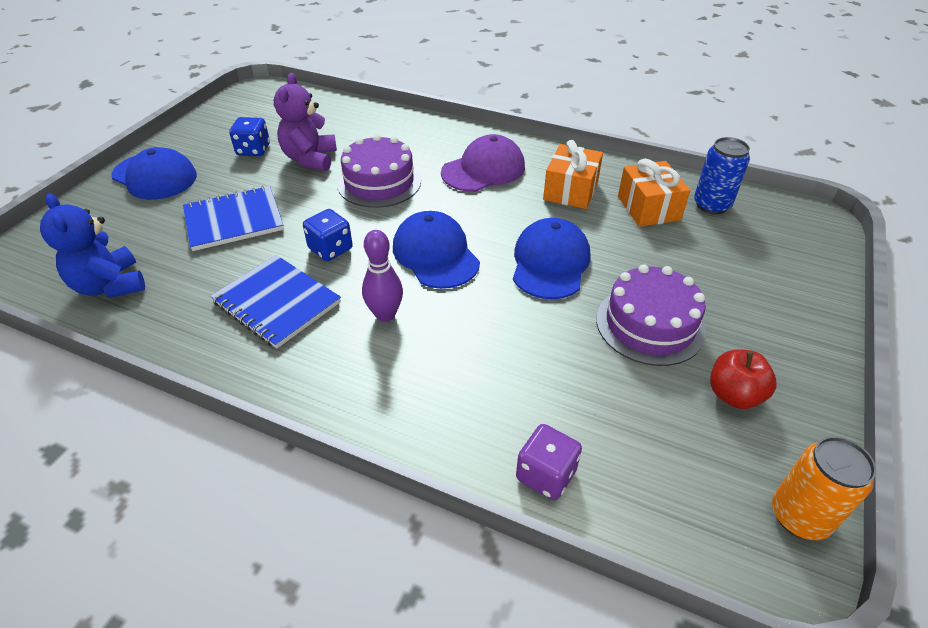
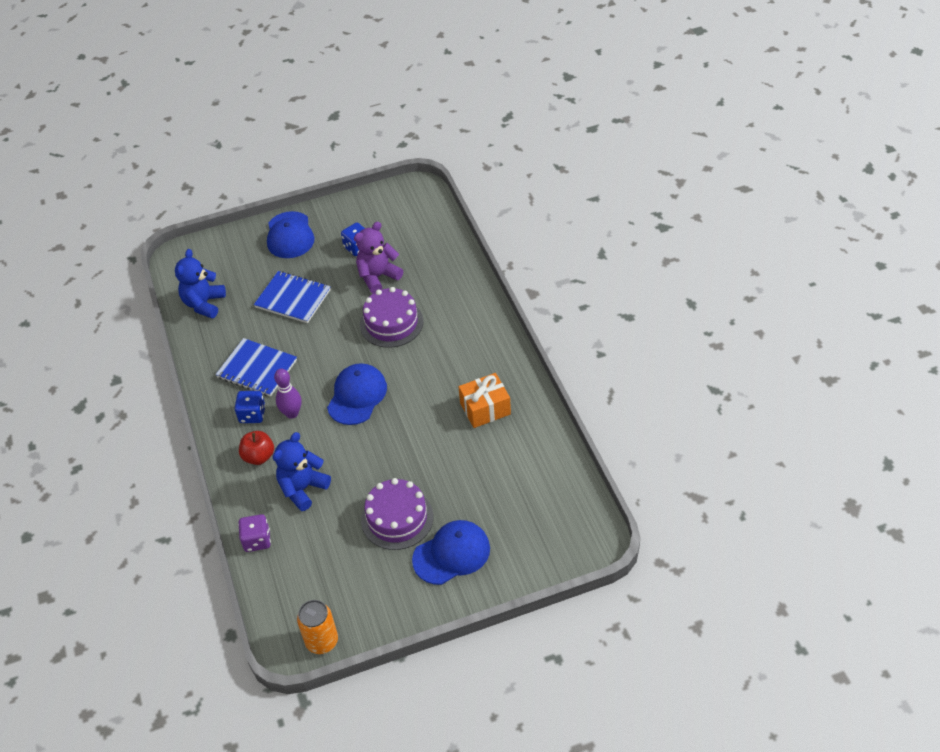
camera: 50 degrees right, 5 degrees up
blue notebook [211,255,341,349] -> blue notebook turned 60 degrees counterclockwise [215,338,297,397]
blue dice [303,209,353,261] -> blue dice moved to [235,391,266,423]
purple cap [441,134,525,192] -> none
blue cap [513,218,590,299] -> blue cap moved to [412,520,490,585]
orange gift [618,159,691,227] -> none
blue can [694,137,750,214] -> none
red apple [710,349,777,409] -> red apple moved to [239,431,274,465]
none -> blue teddy bear [273,432,331,511]

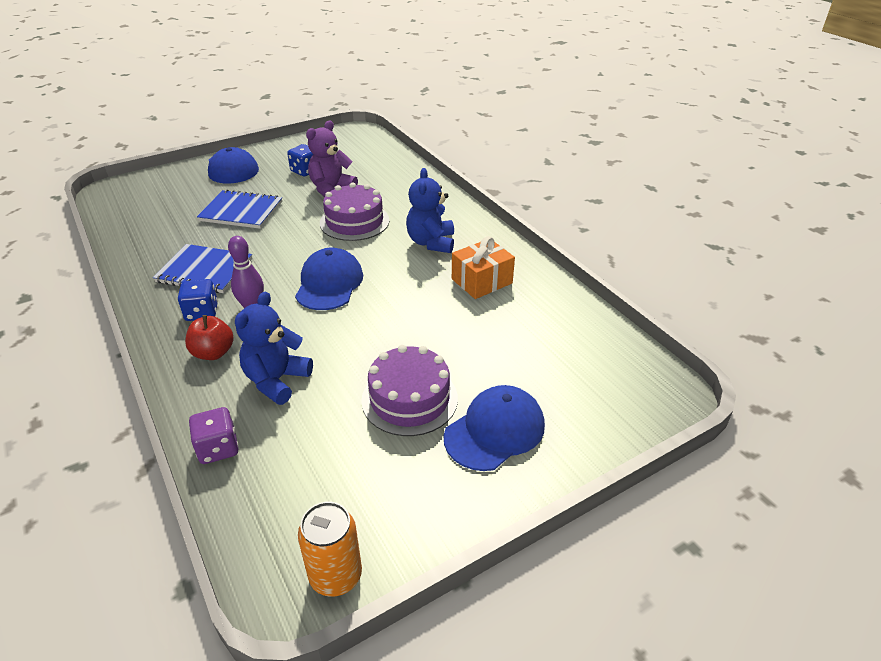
camera: 15 degrees left, 10 degrees down
blue teddy bear [175,249,226,318] -> blue teddy bear moved to [406,168,454,253]

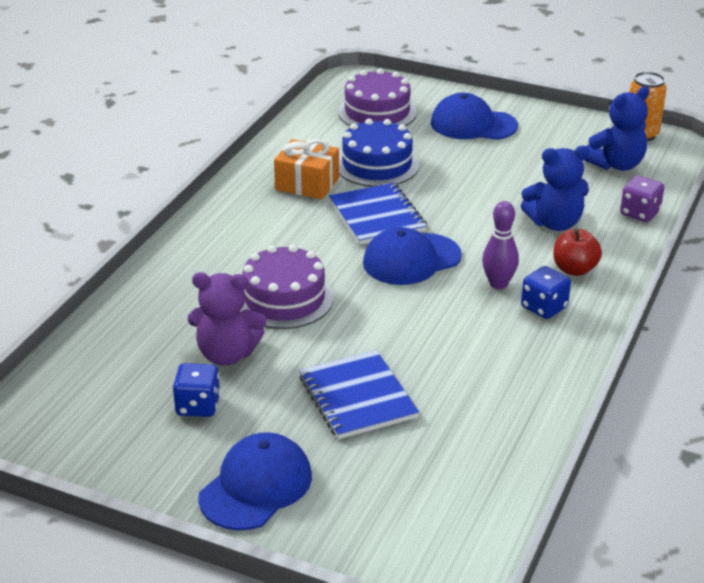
camera: 125 degrees left, 5 degrees down
blue notebook [153,244,252,293] -> blue notebook moved to [329,183,427,245]
purple cake [361,345,458,436] -> purple cake moved to [338,68,417,126]
blue teddy bear [406,168,454,253] -> blue teddy bear moved to [584,86,649,171]
none -> blue cake [339,119,419,187]

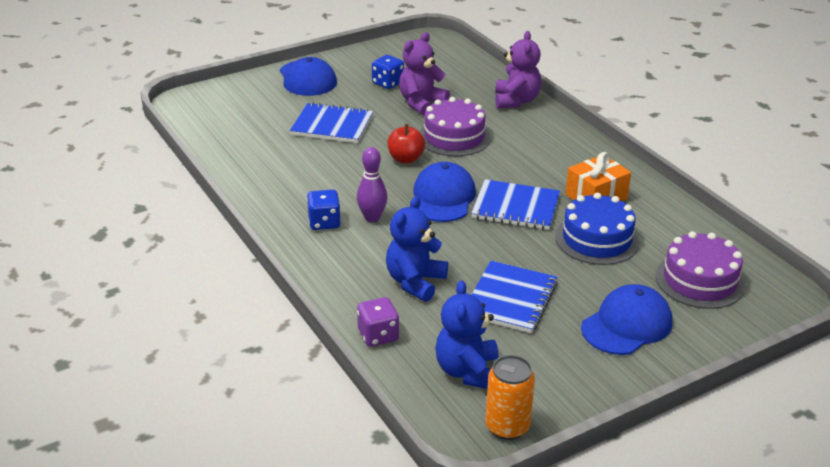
camera: 125 degrees right, 0 degrees up
red apple [553,228,602,276] -> red apple moved to [387,124,425,163]
none -> blue notebook [471,261,558,333]
none -> purple teddy bear [495,31,541,108]

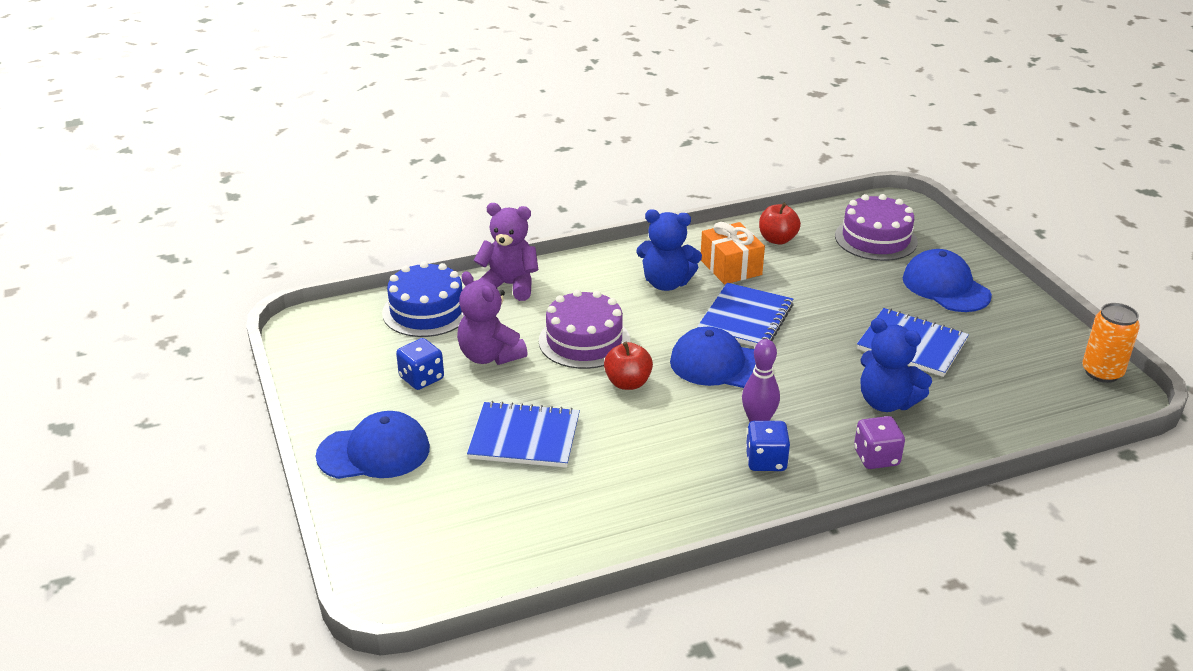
camera: 80 degrees left, 0 degrees up
blue notebook [290,102,373,143] -> blue notebook turned 75 degrees clockwise [467,401,580,468]
purple dice [357,297,399,347] -> purple dice moved to [854,416,905,469]
blue teddy bear [435,280,498,389] -> blue teddy bear moved to [636,209,702,291]
blue cake [555,192,640,265] -> blue cake moved to [382,261,464,337]
none -> red apple [759,203,801,244]

